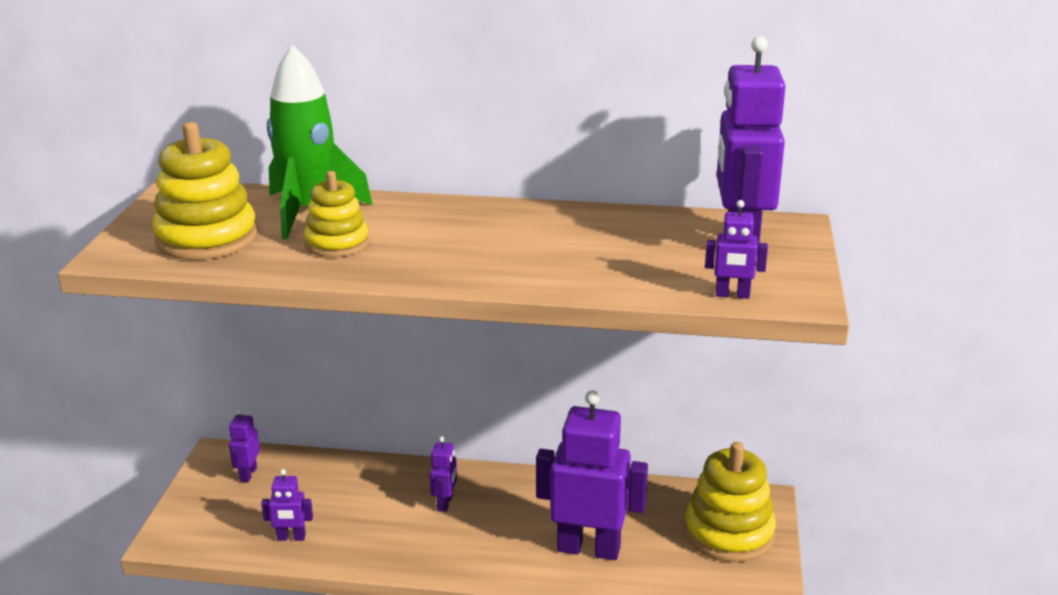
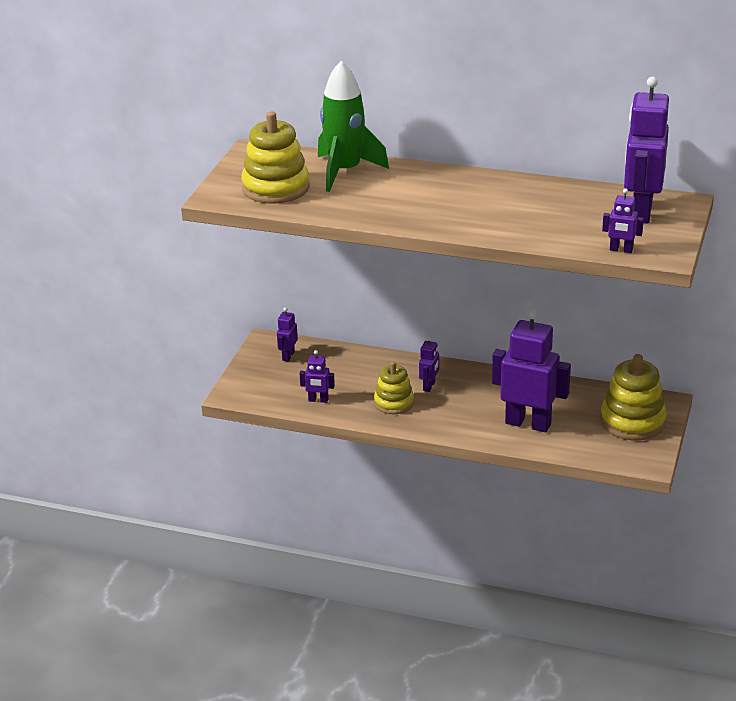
camera: 10 degrees right, 5 degrees up
yellow stacking toy [304,171,369,257] -> yellow stacking toy moved to [374,361,414,414]

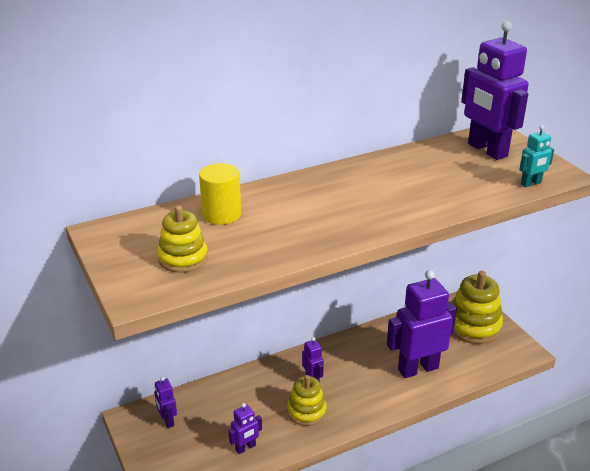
camera: 45 degrees left, 0 degrees up
yellow stacking toy [241,111,310,204] -> yellow stacking toy [157,205,208,273], size x0.63
green rocket [318,61,389,192] -> yellow cylinder [199,163,241,225]
purple robot [602,189,644,253] -> turquoise robot [519,125,554,188]

